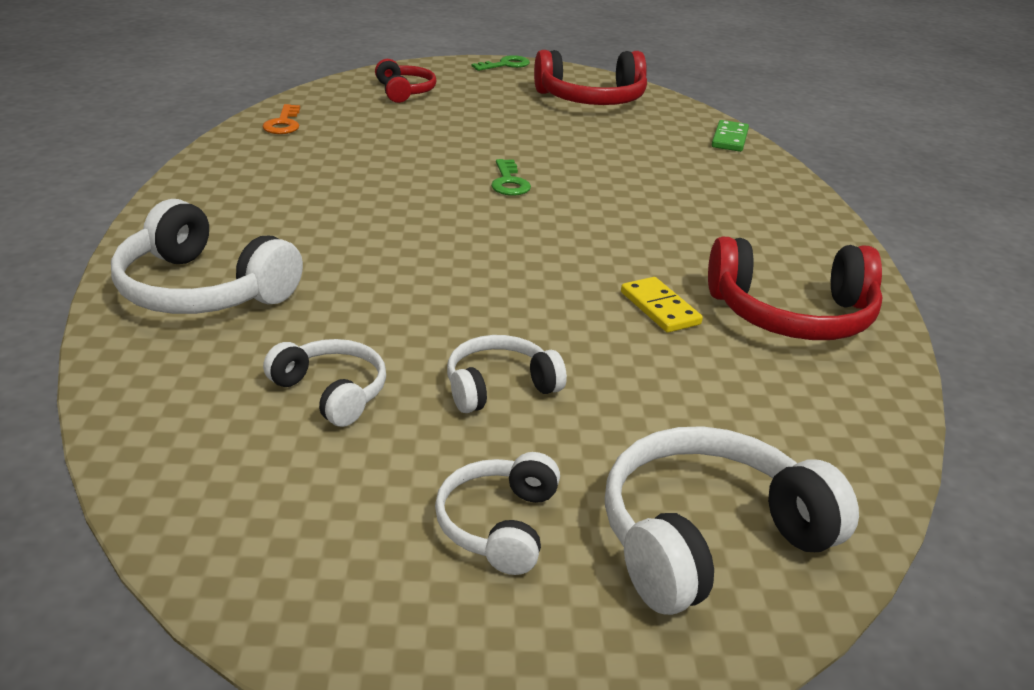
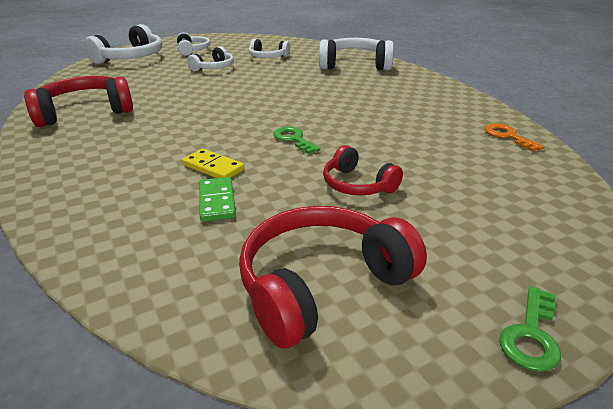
camera: 155 degrees right, 0 degrees up
red headphones [375,59,436,103] -> red headphones moved to [323,145,403,195]
yellow domino [621,277,703,333] -> yellow domino moved to [182,149,244,178]
green domino [712,120,749,152] -> green domino moved to [199,177,236,222]

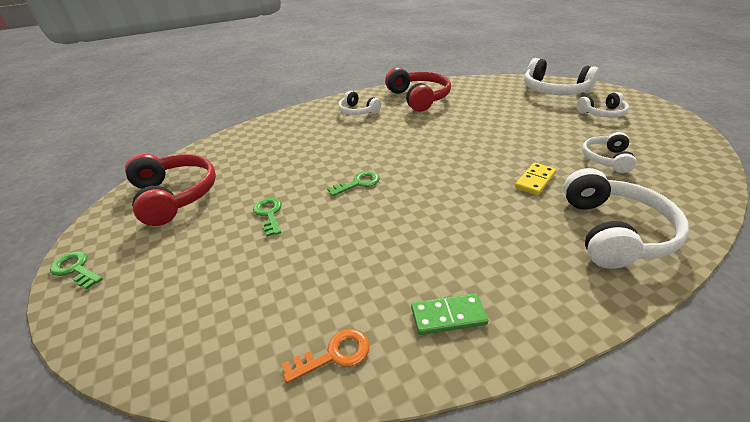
camera: 95 degrees right, 5 degrees up
yellow domino [182,149,244,178] -> yellow domino moved to [515,162,556,195]
white headphones [187,46,234,72] -> white headphones moved to [338,91,381,115]
green domino [199,177,236,222] -> green domino moved to [411,294,488,335]
red headphones [323,145,403,195] -> green key [253,198,282,237]

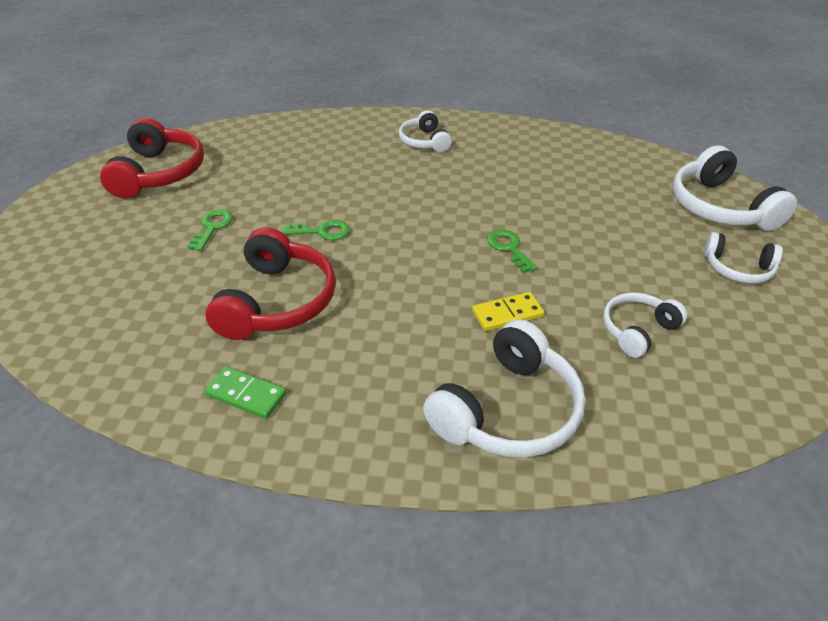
camera: 30 degrees right, 5 degrees up
green key [50,251,103,290] -> green key moved to [487,230,538,273]
orange key [282,329,369,383] -> none
red headphones [385,67,451,112] -> red headphones moved to [206,227,336,340]

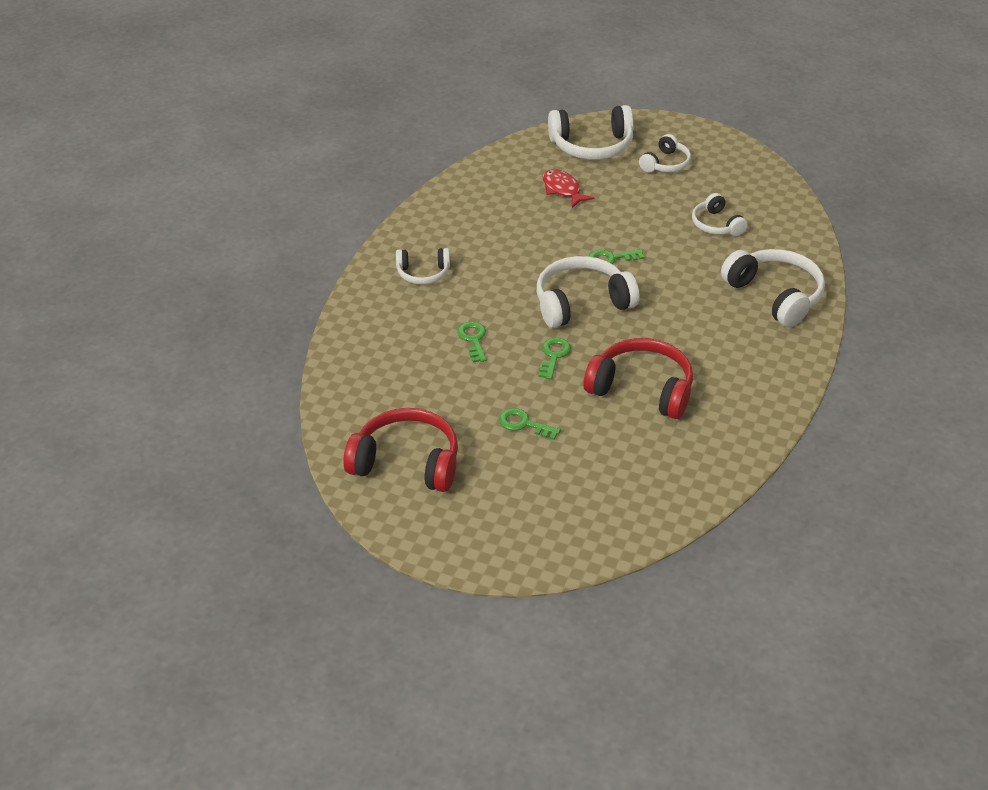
camera: 75 degrees left, 0 degrees up
green domino [205,366,287,419] -> none
yellow domino [472,292,544,331] -> none
none -> green key [457,322,487,363]
none -> white headphones [537,256,639,328]
none -> red fish [543,169,595,208]

